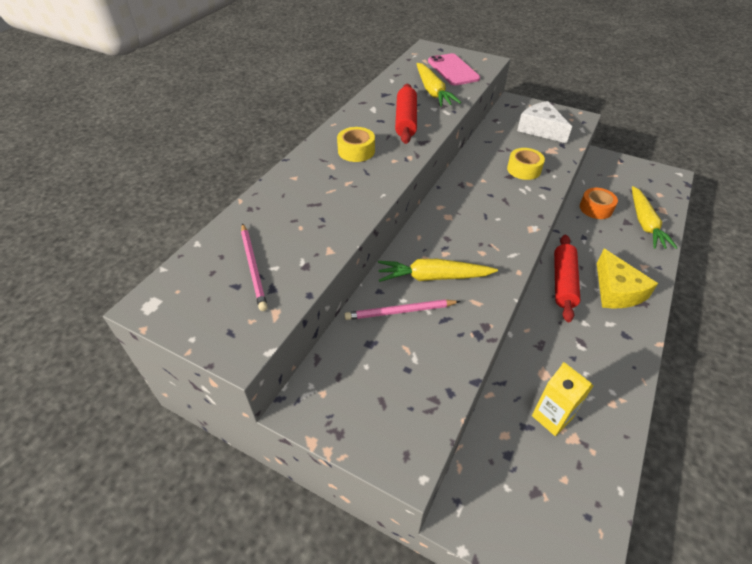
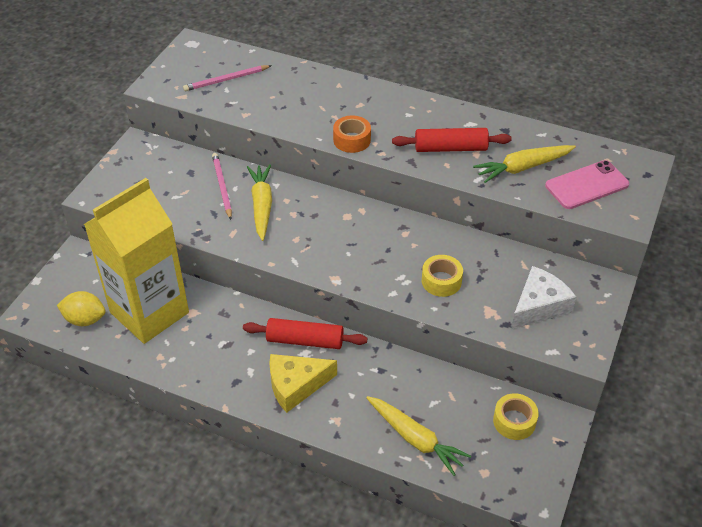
camera: 85 degrees right, 0 degrees up
yellow tape [337,127,375,162] -> yellow tape moved to [493,393,539,440]
yellow carton [532,362,593,436] -> yellow carton [84,178,189,344], size x2.33
orange tape [580,188,618,219] -> orange tape moved to [333,115,371,153]
yellow carrot [632,186,678,249] -> yellow carrot turned 135 degrees counterclockwise [366,396,471,476]
none -> yellow lemon [57,291,106,326]

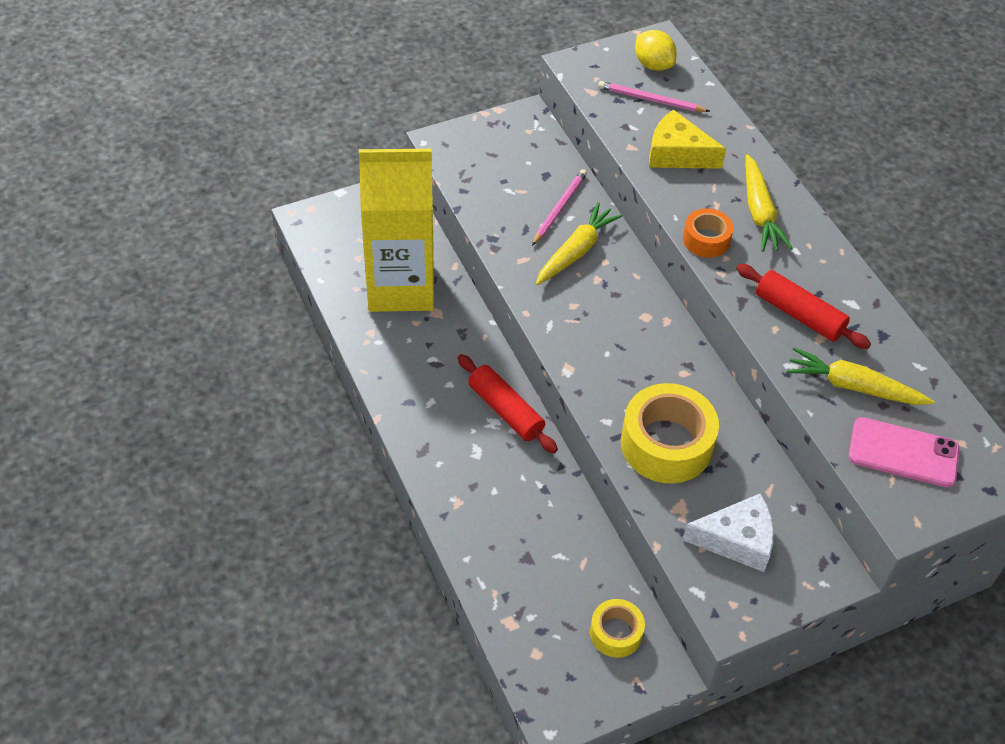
camera: 40 degrees right, 5 degrees up
yellow lemon [57,291,106,326] -> yellow lemon moved to [635,30,677,71]
yellow cheese [269,354,337,413] -> yellow cheese moved to [649,109,726,169]
yellow carrot [366,396,471,476] -> yellow carrot moved to [745,154,793,252]
yellow tape [422,255,463,297] -> yellow tape [621,383,719,484], size x1.83

